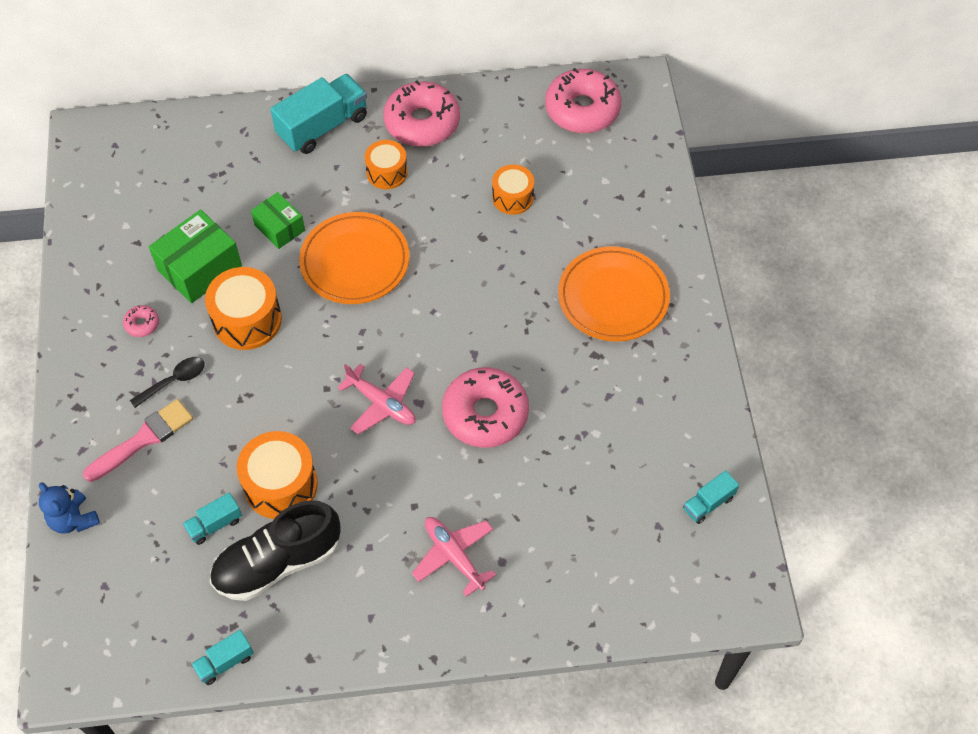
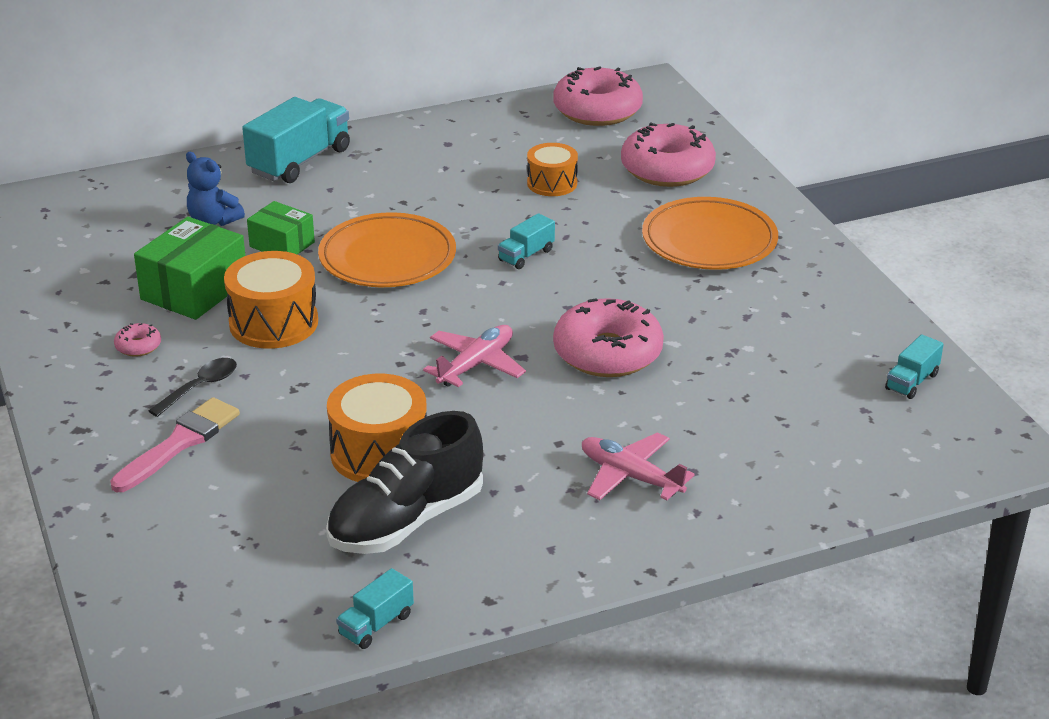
camera: 15 degrees left, 25 degrees down
blue teddy bear [39,482,100,534] -> blue teddy bear moved to [186,152,245,226]
turquoise truck [183,492,242,545] -> turquoise truck moved to [498,213,555,269]
pink plane [337,364,416,435] -> pink plane turned 75 degrees counterclockwise [423,325,526,387]
orange drum [365,140,408,189] -> none
pink donut [383,80,460,147] -> pink donut moved to [621,123,716,187]

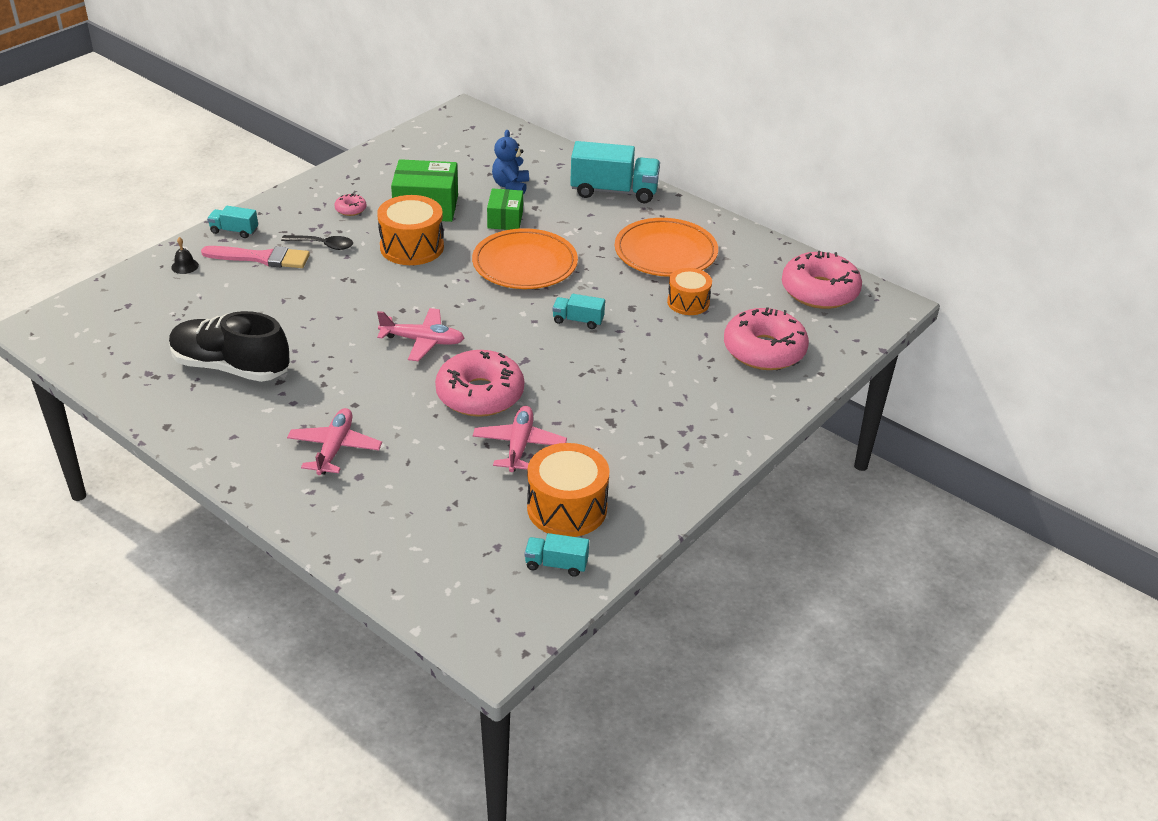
camera: 60 degrees right, 5 degrees up
orange drum [327,374,427,482] -> orange drum moved to [527,443,610,537]
turquoise truck [336,568,414,649] -> turquoise truck moved to [207,206,258,238]
orange plate [642,197,778,270] -> orange plate moved to [615,218,718,277]
none -> black bell [171,237,199,274]
none -> pink plane [473,406,567,472]

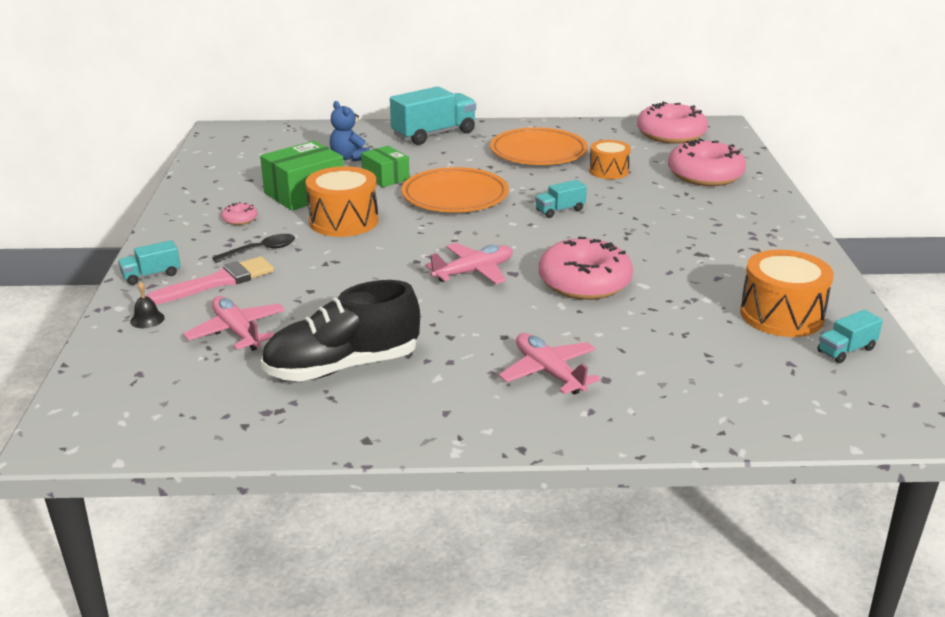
camera: 40 degrees left, 10 degrees down
pink plane [473,406,567,472] -> pink plane moved to [183,296,285,351]

